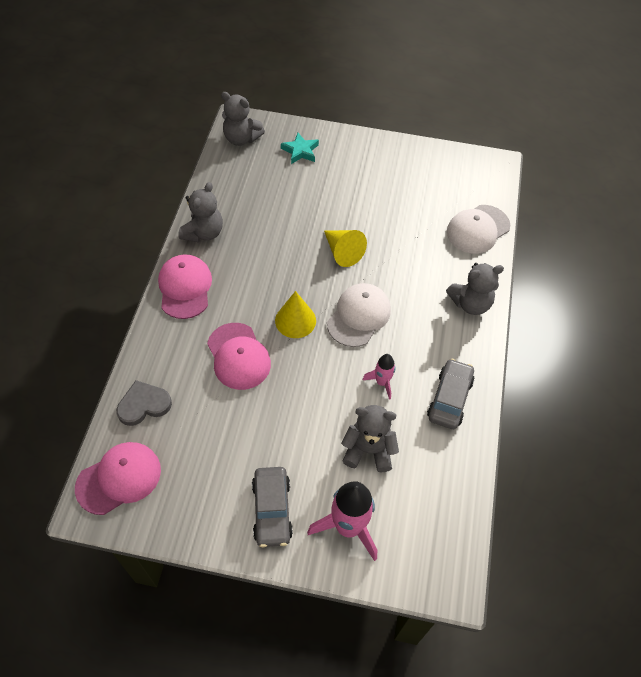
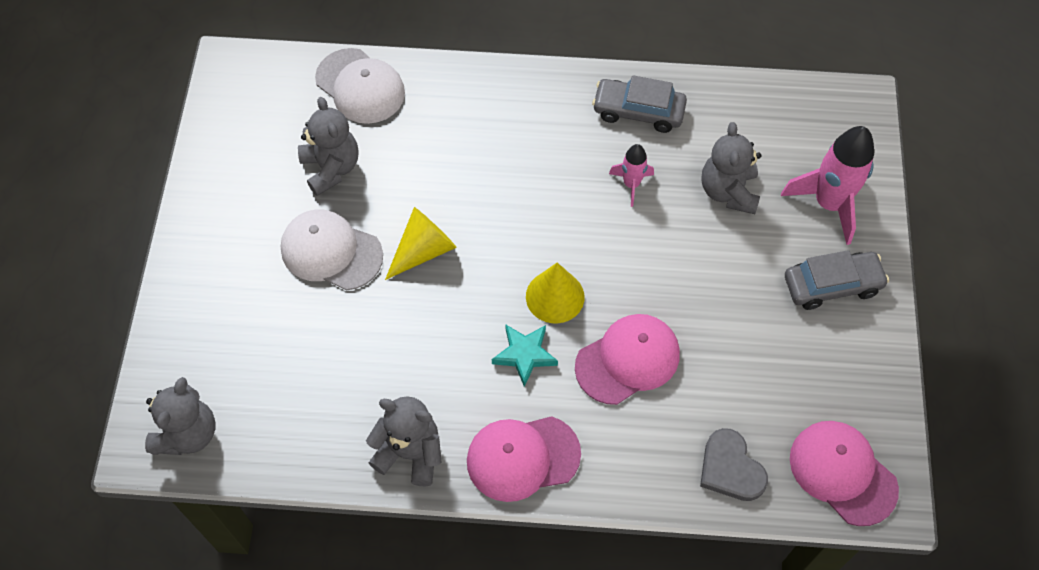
camera: 95 degrees left, 5 degrees up
turquoise star [281,133,319,164] -> turquoise star moved to [492,324,558,387]
white cap [327,283,391,347] -> white cap moved to [281,209,383,290]
grey teddy bear [446,263,504,315] -> grey teddy bear moved to [298,97,358,196]

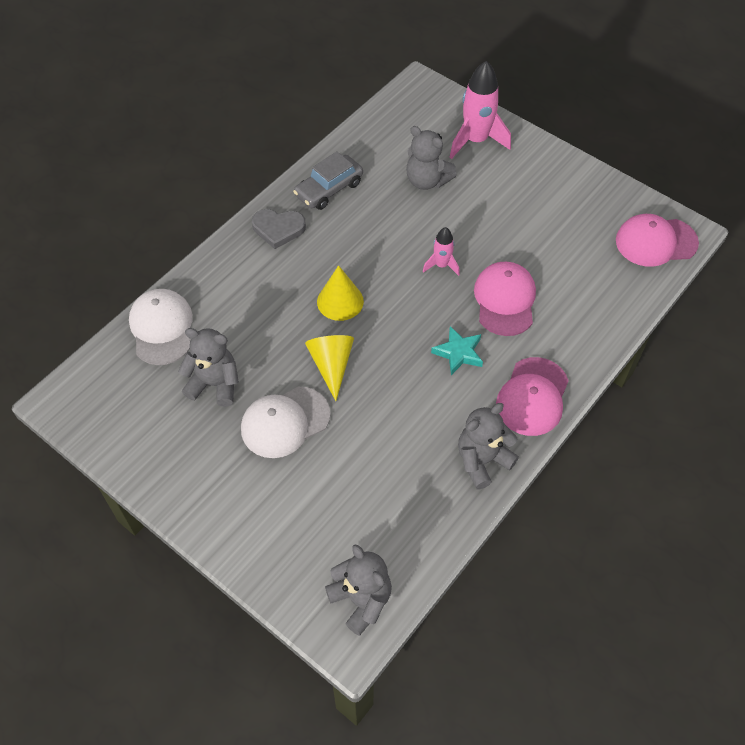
camera: 55 degrees left, 5 degrees down
white cap [315,48,405,124] -> white cap turned 90 degrees counterclockwise [129,289,193,365]
yellow cone [526,263,584,324] -> yellow cone moved to [317,265,364,321]
pink rocket [609,144,654,207] -> pink rocket moved to [423,227,460,276]
grey heart [700,428,768,501] -> grey heart moved to [252,209,306,249]
grey car [785,250,889,310] -> none

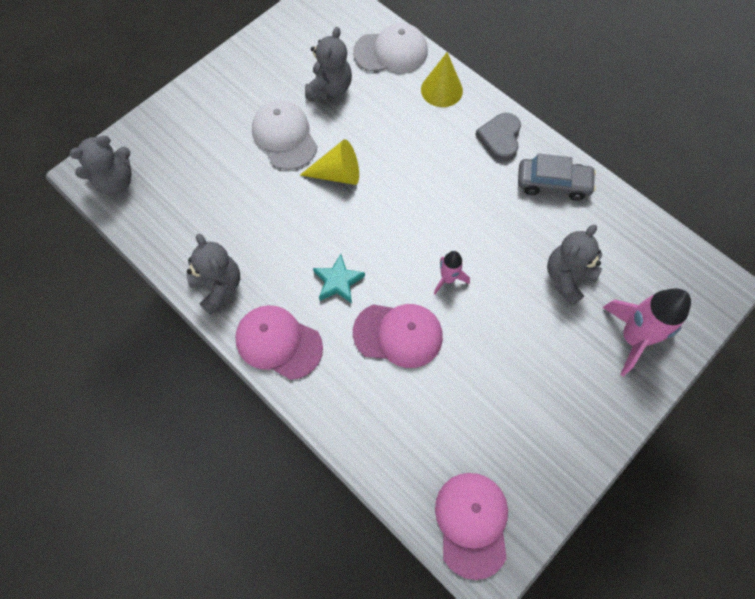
camera: 95 degrees right, 10 degrees up
grey car [293,151,363,210] -> grey car turned 135 degrees clockwise [518,153,596,201]
yellow cone [317,265,364,321] -> yellow cone moved to [421,52,463,107]

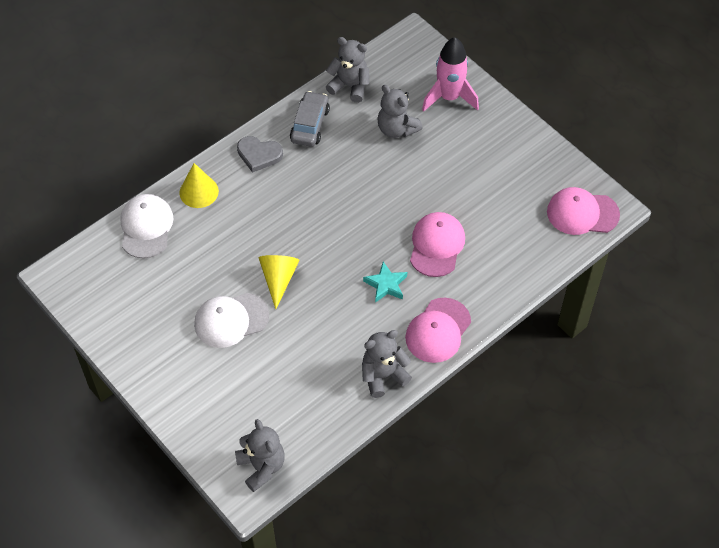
camera: 85 degrees left, 10 degrees down
grey teddy bear [305,27,352,100] -> grey teddy bear moved to [326,37,369,103]
pink rocket [434,251,470,295] -> none

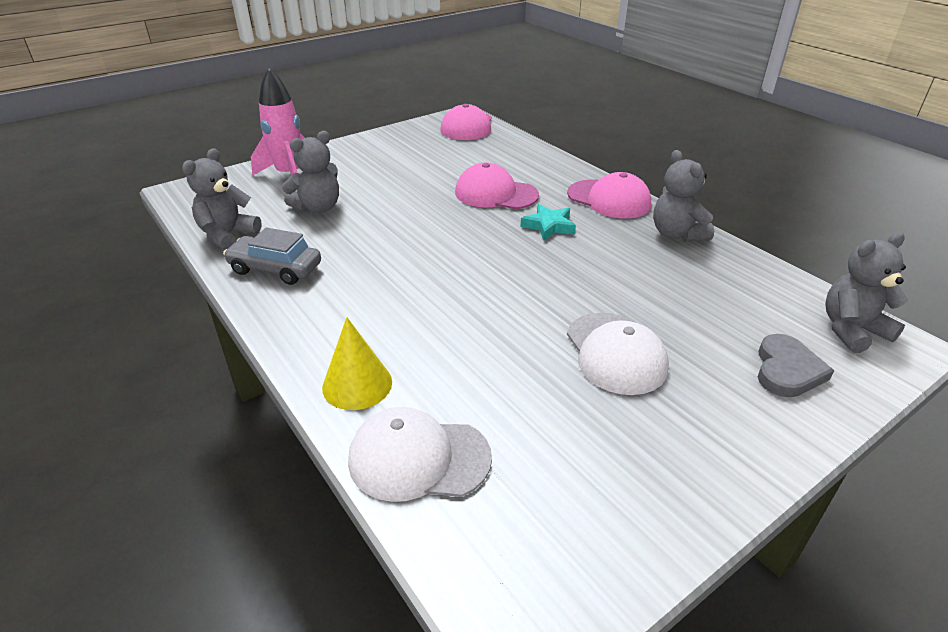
camera: 85 degrees left, 20 degrees down
grey heart [237,136,283,173] -> grey heart moved to [758,334,834,397]
yellow cone [259,255,300,309] -> none

